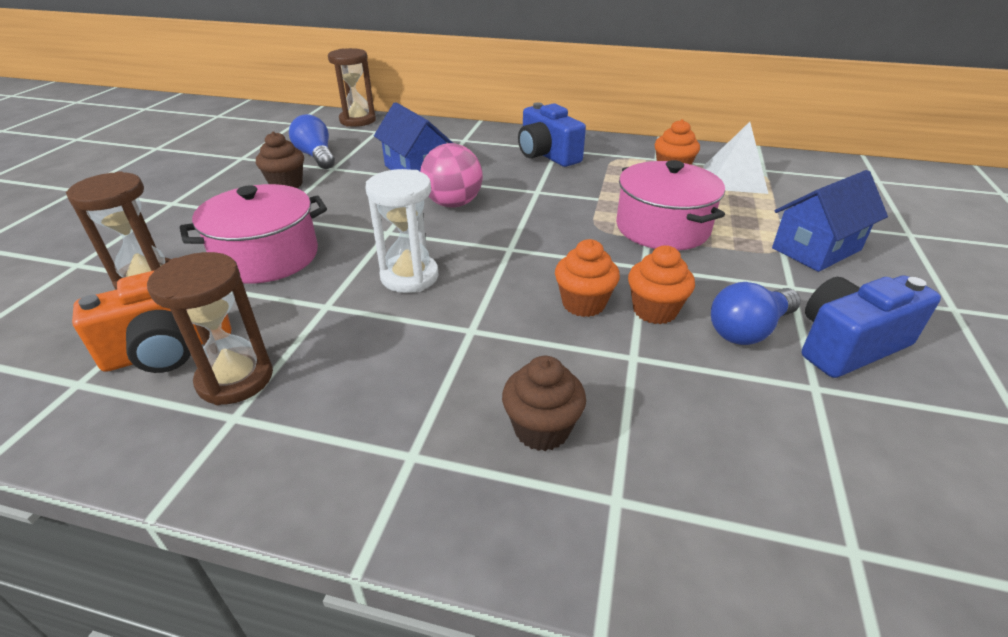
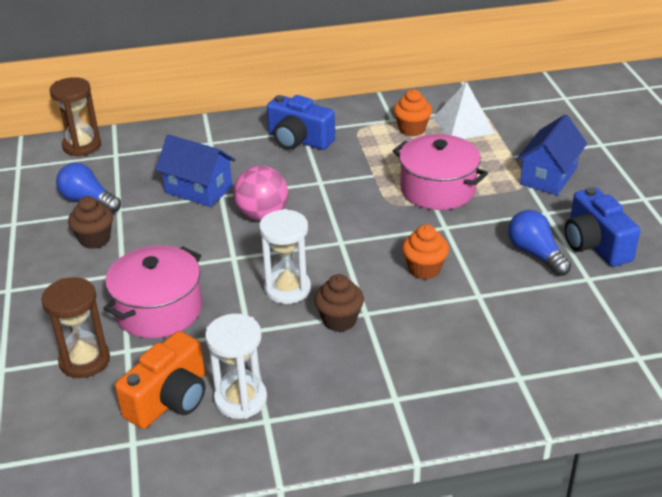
camera: 25 degrees left, 0 degrees up
brown hourglass [147,252,273,405] -> white hourglass [205,314,267,419]
brown cupcake [502,356,586,451] -> brown cupcake moved to [314,274,364,332]
orange cupcake [628,246,695,324] -> none
blue light bulb [711,282,801,345] -> blue light bulb turned 120 degrees clockwise [508,210,571,276]
blue camera [802,276,941,378] -> blue camera turned 60 degrees counterclockwise [565,187,641,267]

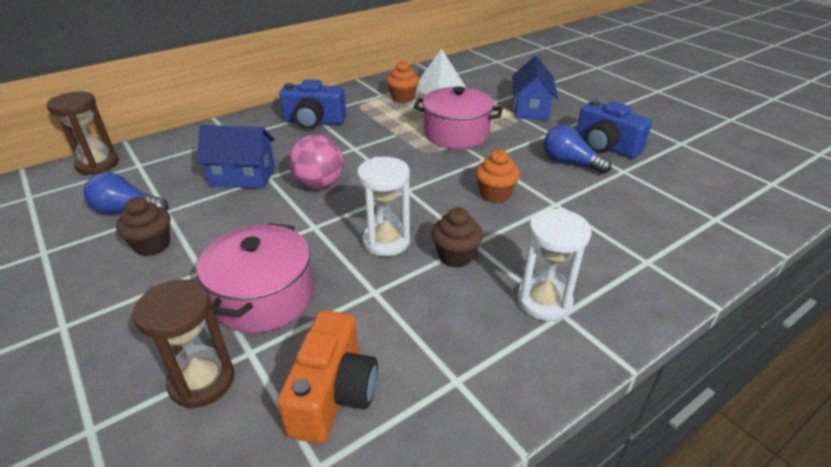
camera: 25 degrees left, 0 degrees up
white hourglass [205,314,267,419] -> white hourglass moved to [517,209,592,321]

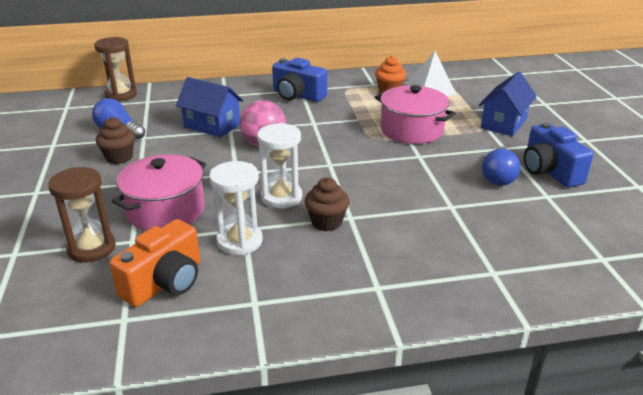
camera: 25 degrees right, 5 degrees down
orange cupcake [476,149,520,203] -> none
white hourglass [517,209,592,321] -> white hourglass moved to [209,161,263,255]
blue light bulb [544,125,612,174] -> blue light bulb turned 135 degrees counterclockwise [482,146,521,186]

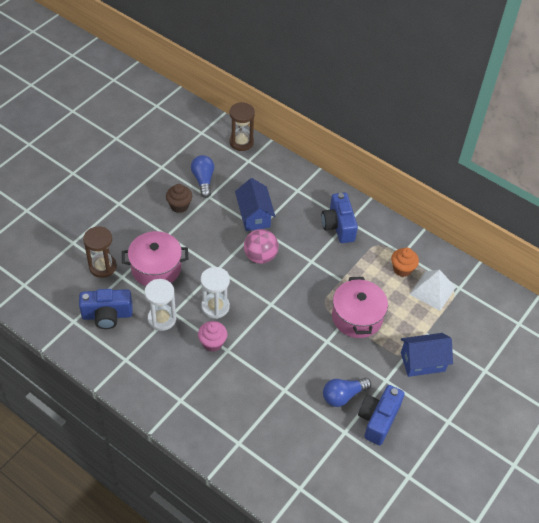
camera: 45 degrees right, 20 degrees up
orange camera [109,219,200,307] -> blue camera [79,289,133,329]
brown cupcake [305,177,350,231] -> pink cupcake [198,321,227,352]

